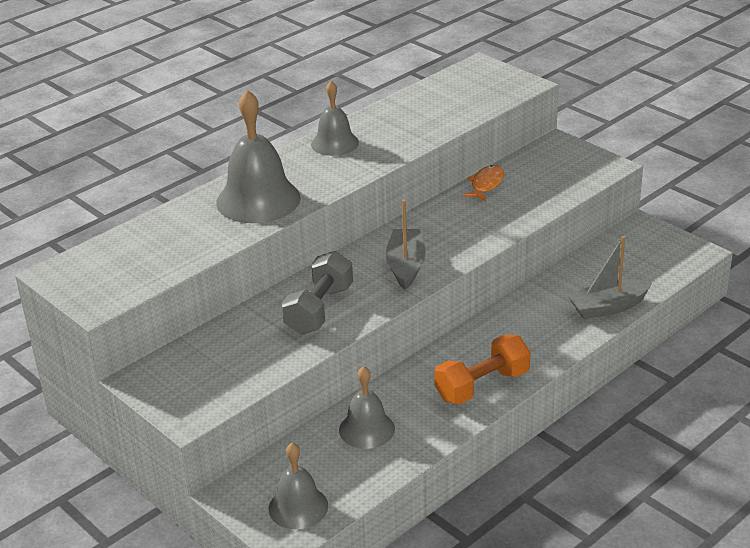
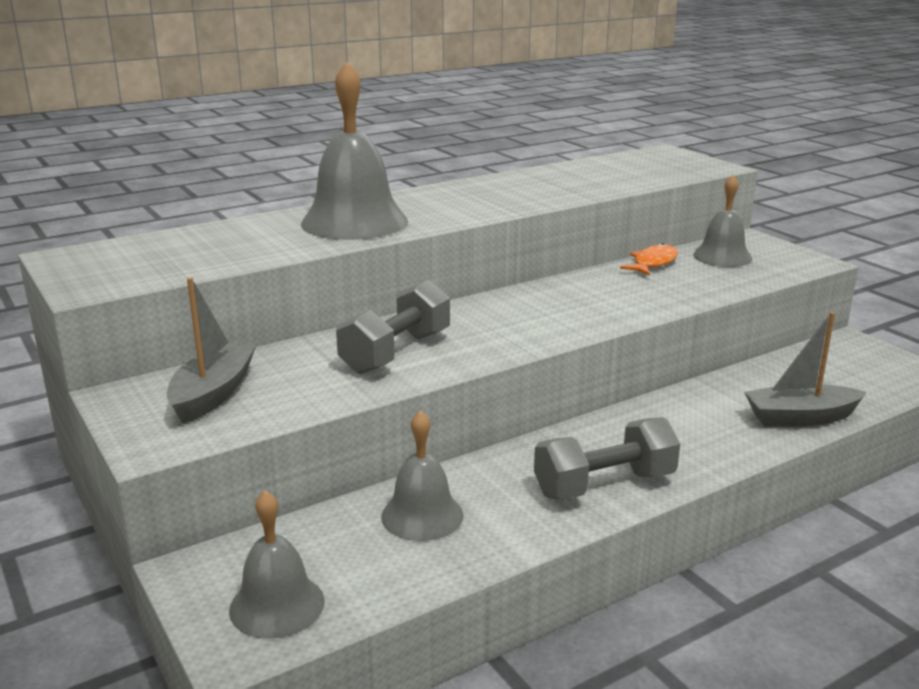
camera: 10 degrees right, 10 degrees down
grey bell [311,81,359,156] -> grey bell moved to [693,175,752,267]
grey boat [386,199,426,290] -> grey boat moved to [167,277,256,424]
orange dumbbell [434,335,530,404] -> grey dumbbell [534,417,680,500]

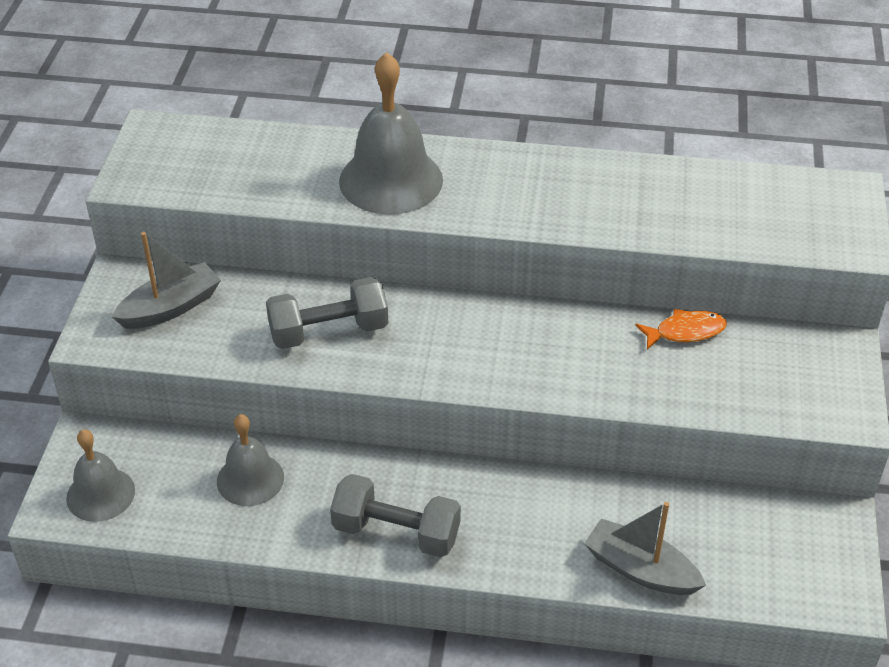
camera: 40 degrees right, 20 degrees up
grey bell [693,175,752,267] -> none

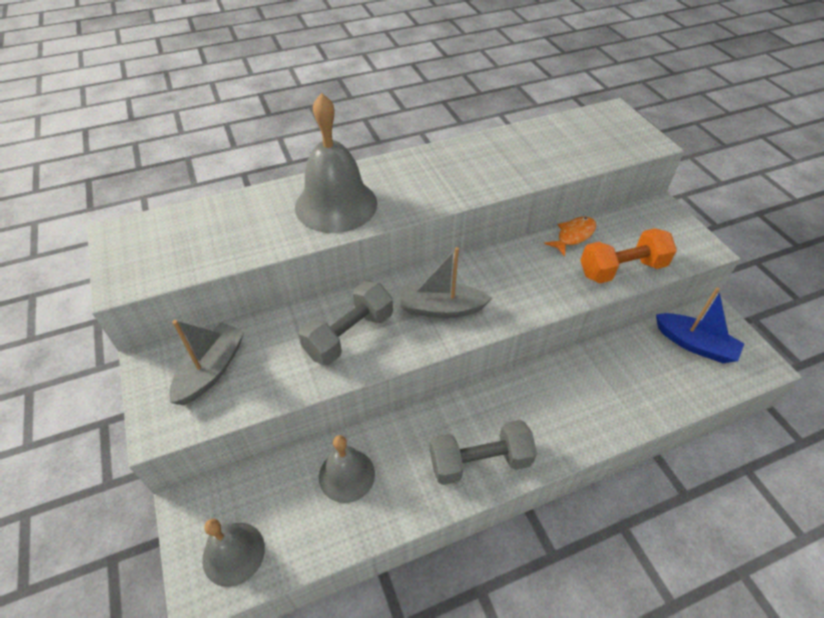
camera: 30 degrees left, 5 degrees up
grey boat [584,502,706,595] -> grey boat moved to [400,247,492,318]
none -> orange dumbbell [580,228,677,283]
none -> blue boat [656,288,744,363]

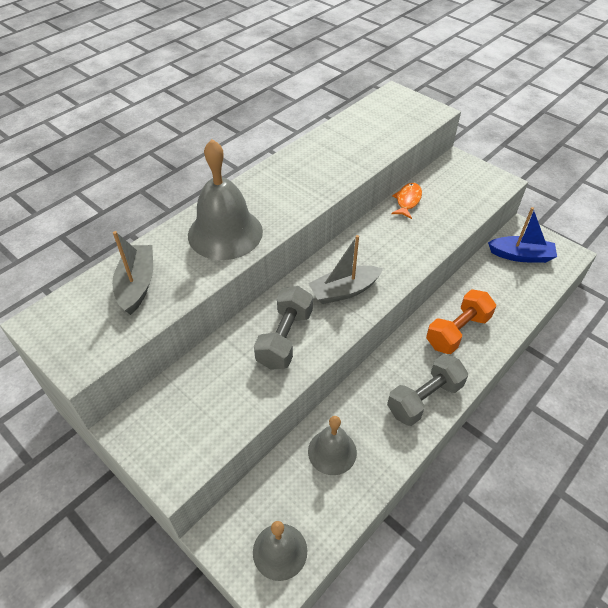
camera: 25 degrees left, 0 degrees up
grey boat [169,320,245,405] -> grey boat moved to [112,231,153,315]
orange dumbbell [580,228,677,283] -> orange dumbbell moved to [426,289,496,354]

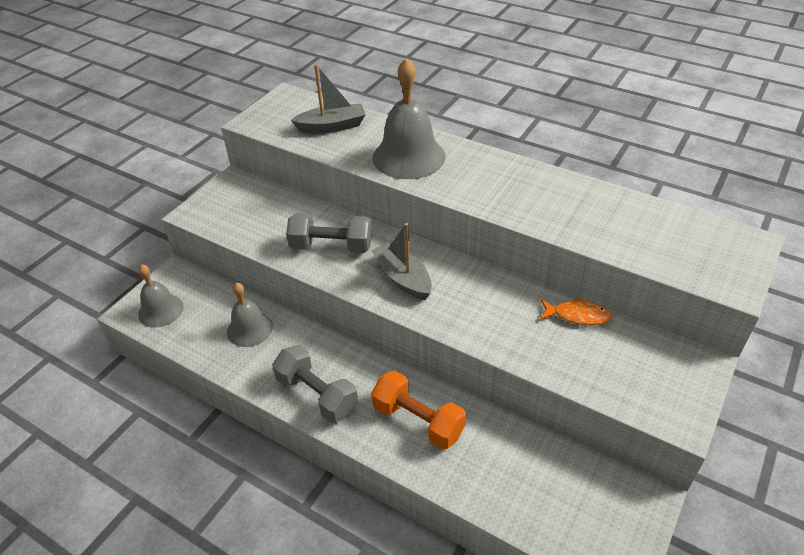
camera: 80 degrees right, 5 degrees down
blue boat [488,207,557,263] -> none

